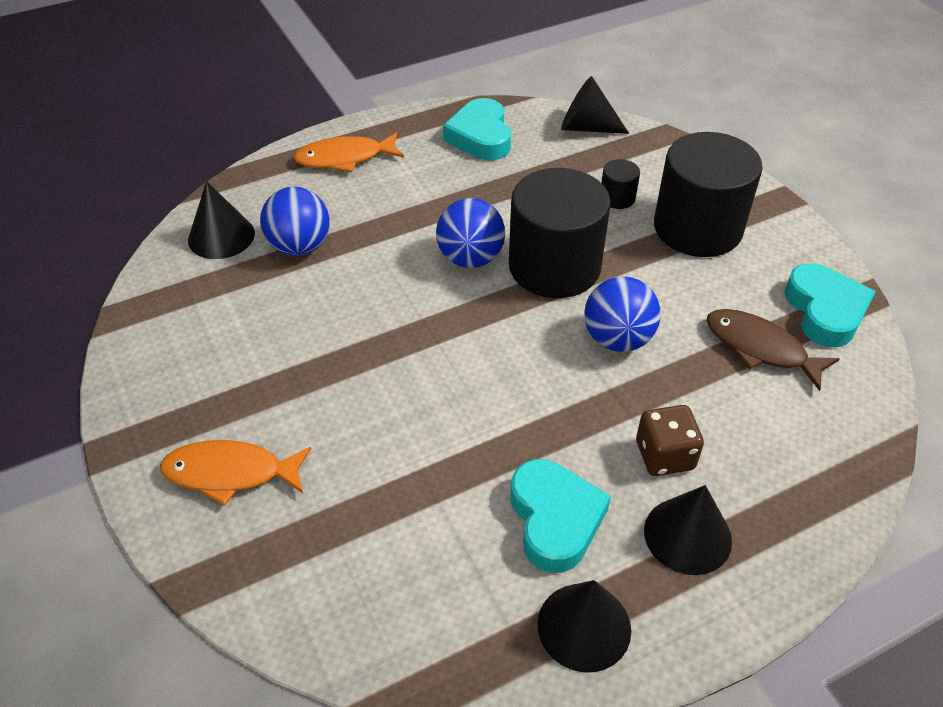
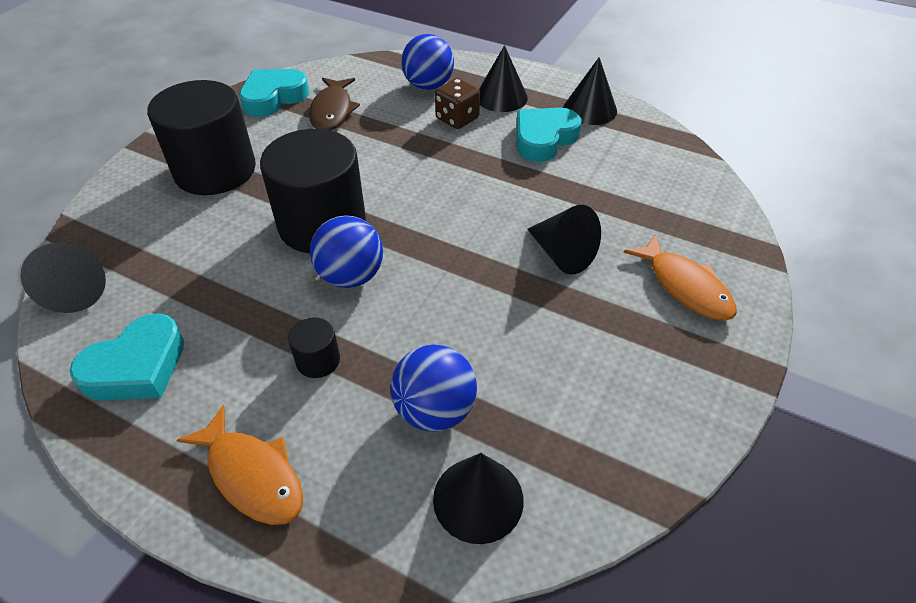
camera: 125 degrees left, 0 degrees up
blue ball [584,276,661,352] -> blue ball moved to [401,34,454,90]
black cylinder [601,159,640,209] -> black cylinder moved to [288,317,340,378]
none -> black cone [527,205,601,275]

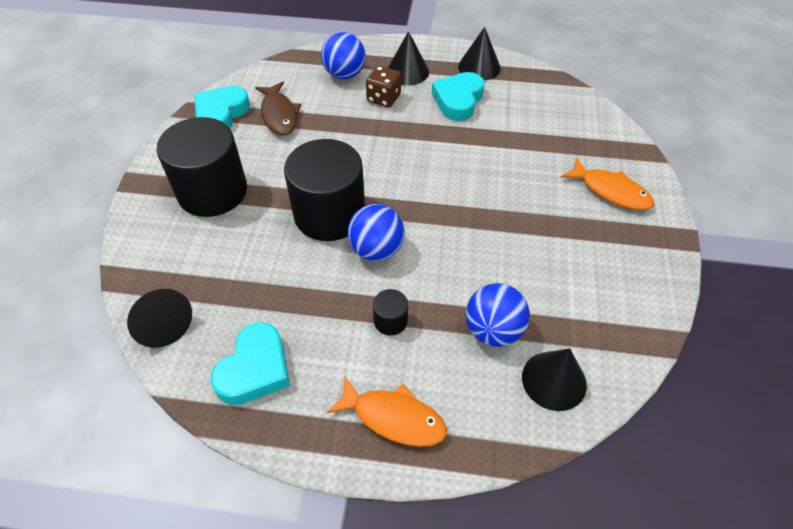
camera: 20 degrees left, 5 degrees up
black cone [527,205,601,275] -> none

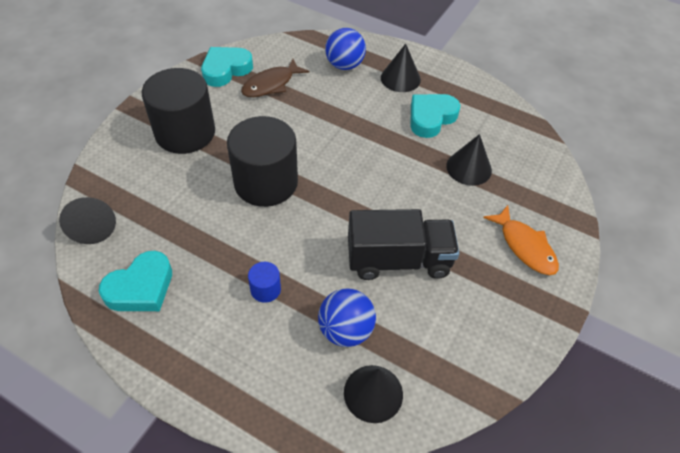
camera: 20 degrees right, 0 degrees up
brown fish [255,81,301,135] -> brown fish turned 45 degrees clockwise [241,59,309,97]
orange fish [327,376,447,447] -> none
blue ball [347,204,405,261] -> none
brown dice [366,66,401,107] -> none
black cylinder [373,289,408,335] -> blue cylinder [248,262,281,303]
black cone [458,27,501,81] -> black cone moved to [446,134,492,186]
none -> black truck [348,209,459,280]

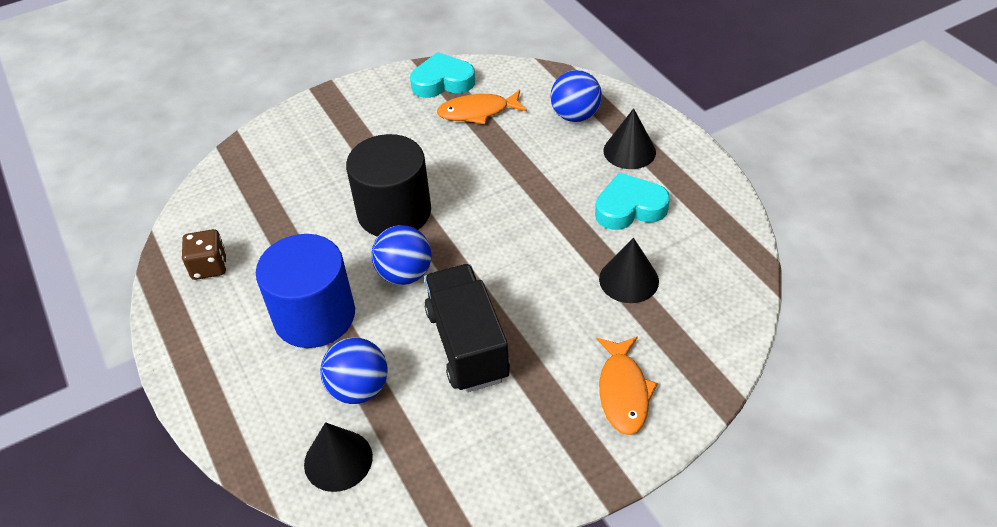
camera: 35 degrees right, 5 degrees down
black cone [59,197,116,244] -> none
turquoise heart [99,251,172,311] -> brown dice [182,229,226,280]
black cylinder [142,68,215,154] -> none
brown fish [241,59,309,97] -> orange fish [437,90,527,124]
blue cylinder [248,262,281,303] -> blue cylinder [256,234,355,348], size x2.39
black truck [348,209,459,280] -> black truck turned 135 degrees counterclockwise [424,264,510,392]
none -> blue ball [371,225,432,285]

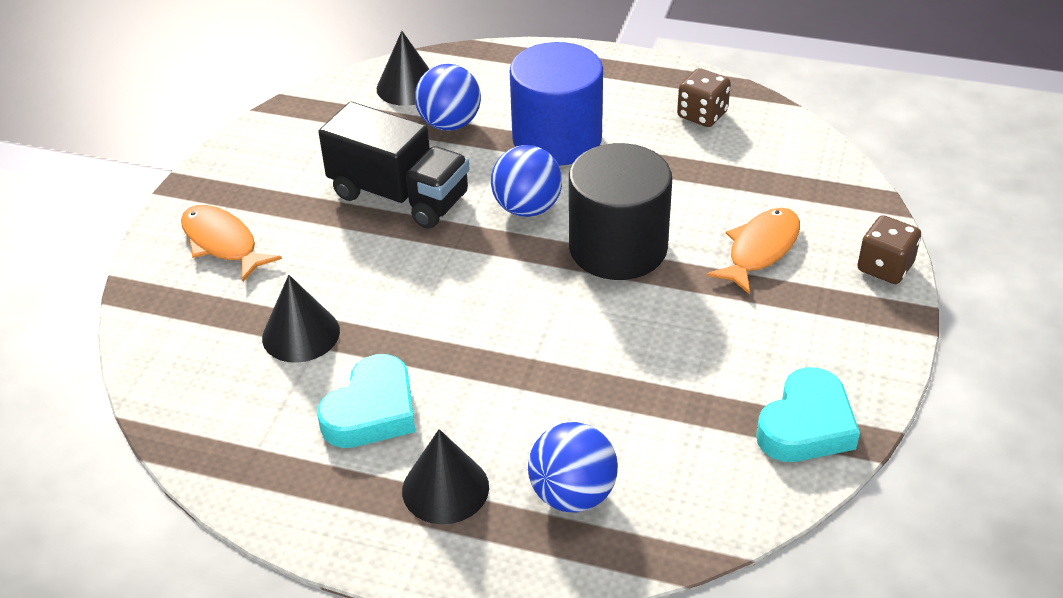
camera: 135 degrees right, 5 degrees down
orange fish [437,90,527,124] -> orange fish moved to [706,208,800,295]
none -> brown dice [857,215,921,284]

